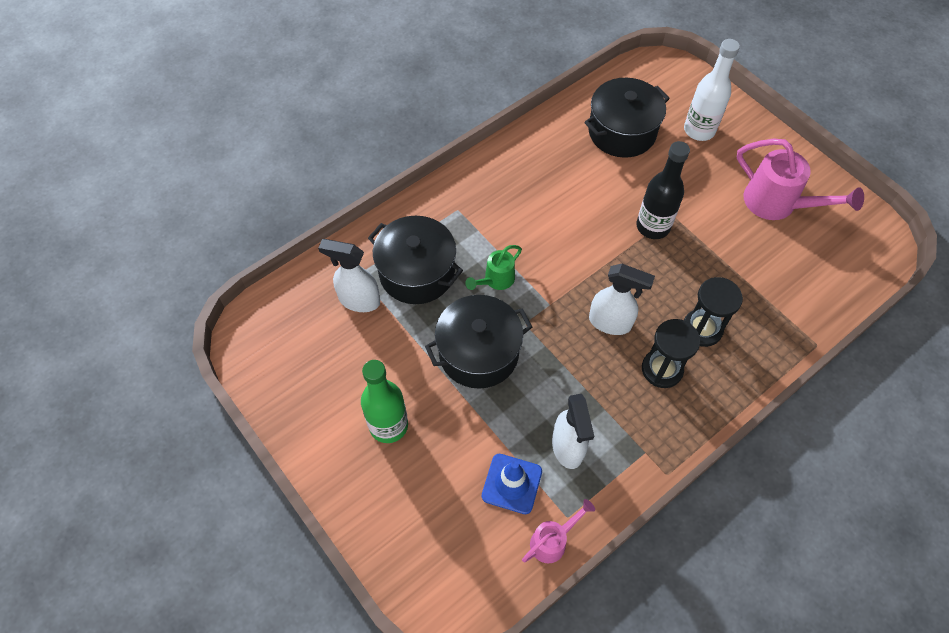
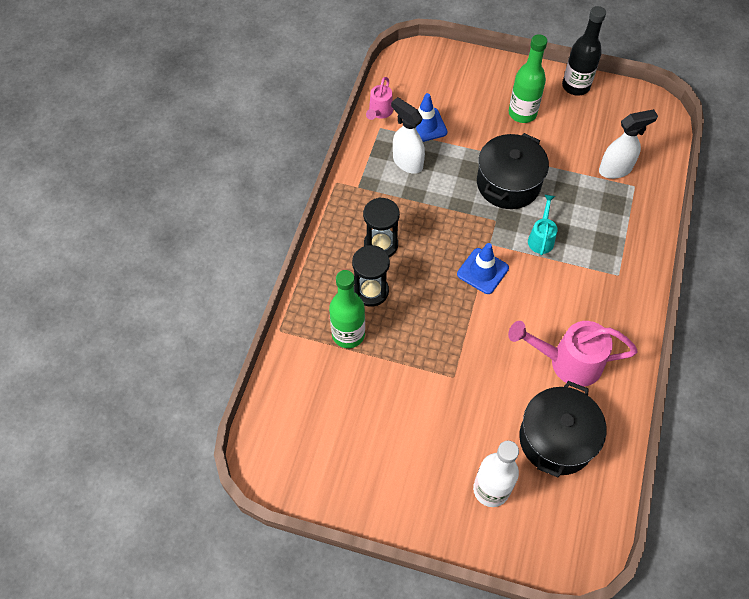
camera: 145 degrees right, 0 degrees up
black pot [368,216,463,304] -> none
green watering can [465,245,522,290] -> turquoise watering can [528,195,558,255]
white spray bottle [589,264,655,335] -> none
black bottle [636,141,690,239] -> black bottle moved to [562,6,606,96]
pink watering can [737,139,864,220] -> pink watering can moved to [508,321,638,387]
none -> green bottle [329,270,365,348]
none -> blue traffic cone [457,243,509,294]

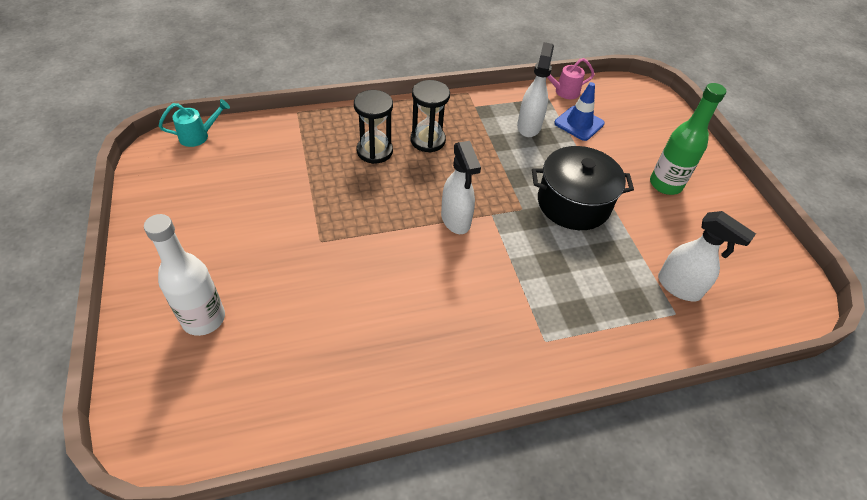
camera: 55 degrees right, 10 degrees down
green bottle [329,270,365,348] -> none
blue traffic cone [457,243,509,294] -> white spray bottle [441,141,481,234]
pink watering can [508,321,638,387] -> none
black pot [519,381,607,477] -> none
turquoise watering can [528,195,558,255] -> turquoise watering can moved to [159,99,230,147]
black bottle [562,6,606,96] -> none

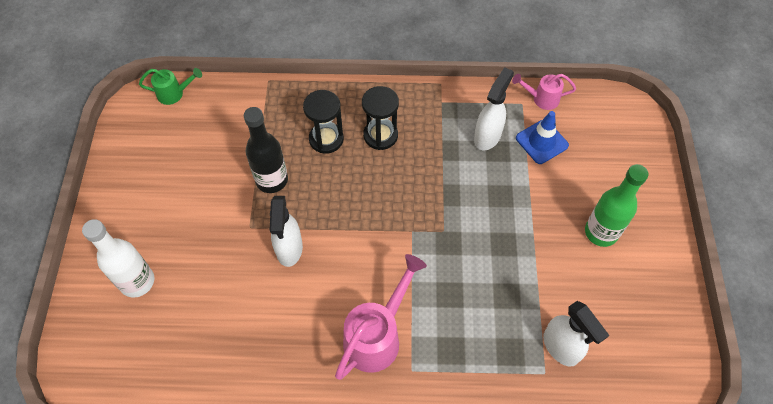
camera: 20 degrees right, 10 degrees up
turquoise watering can [159,99,230,147] -> green watering can [139,68,202,105]
white spray bottle [441,141,481,234] -> white spray bottle moved to [270,196,303,267]
black pot [532,146,634,230] -> none
none -> black bottle [244,107,288,193]
none -> pink watering can [335,254,427,380]

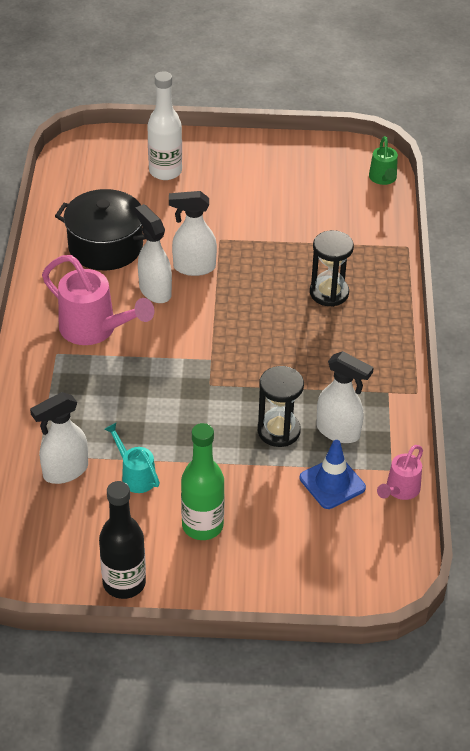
camera: 90 degrees right, 15 degrees down
black bottle [244,107,288,193] -> black bottle moved to [99,481,146,599]
black hourglass [362,86,399,150] -> black hourglass moved to [258,366,304,447]
pink watering can [512,74,576,110] -> pink watering can turned 150 degrees counterclockwise [377,445,423,500]
none -> black pot [55,189,145,271]
none -> turquoise watering can [104,423,160,493]
none -> white spray bottle [135,204,172,303]

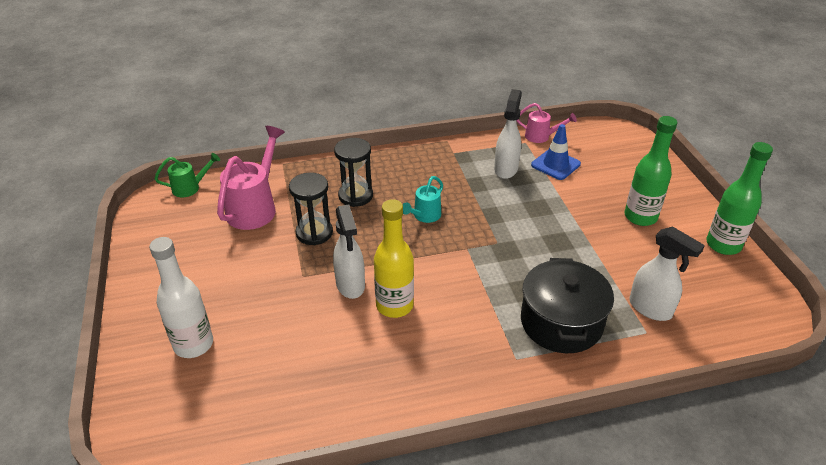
camera: 105 degrees left, 5 degrees down
pink watering can [42,255,154,345] -> pink watering can moved to [217,126,285,230]
black pot [55,189,145,271] -> black pot moved to [521,258,614,353]
black bottle [99,481,146,599] -> green bottle [706,142,773,255]
turquoise watering can [104,423,160,493] -> turquoise watering can moved to [402,176,443,223]
white spray bottle [135,204,172,303] -> yellow bottle [374,199,414,318]
black hourglass [258,366,304,447] -> black hourglass moved to [289,173,333,245]

